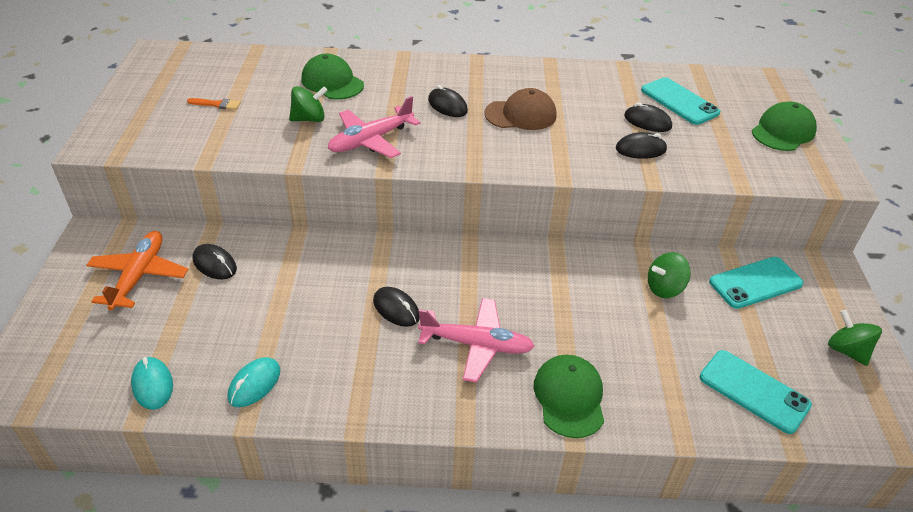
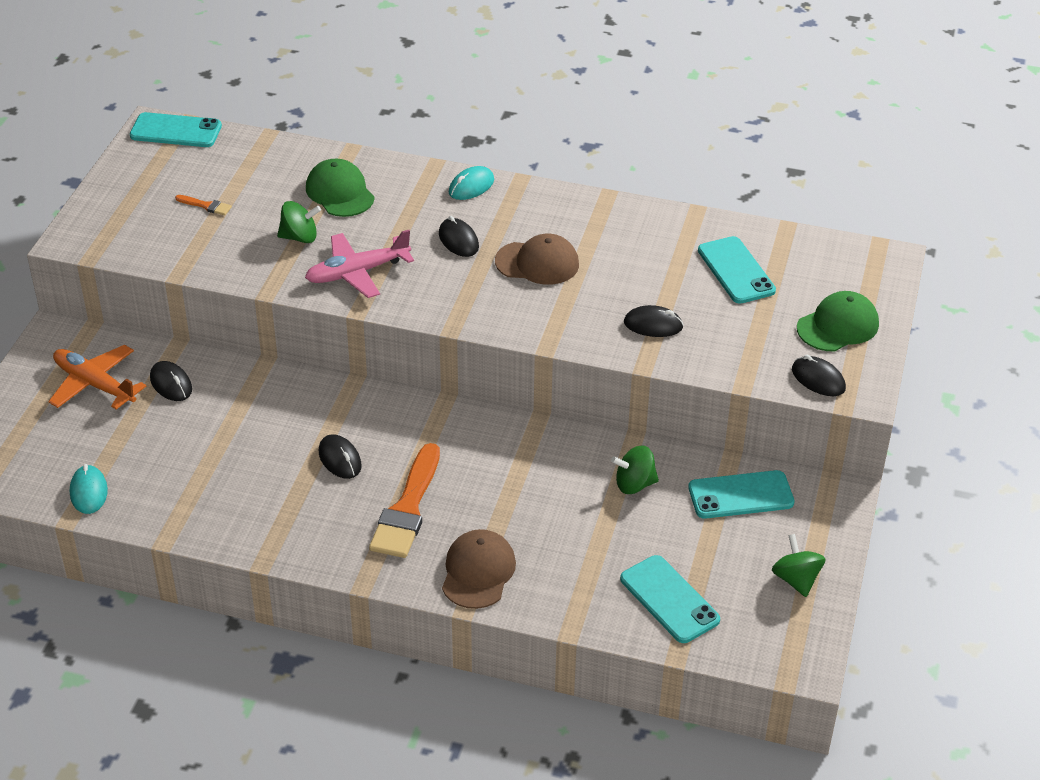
camera: 15 degrees right, 0 degrees up
orange plane [86,231,188,310] -> orange plane turned 75 degrees counterclockwise [48,345,146,409]
turquoise mouse [228,357,280,407] -> turquoise mouse moved to [449,166,494,200]
pink plane [418,298,535,383] -> orange brush [369,443,440,558]
green cap [534,355,604,438] -> brown cap [442,529,516,609]
black mouse [624,102,672,132] -> black mouse moved to [792,355,846,396]
none -> turquoise phone [130,112,222,147]

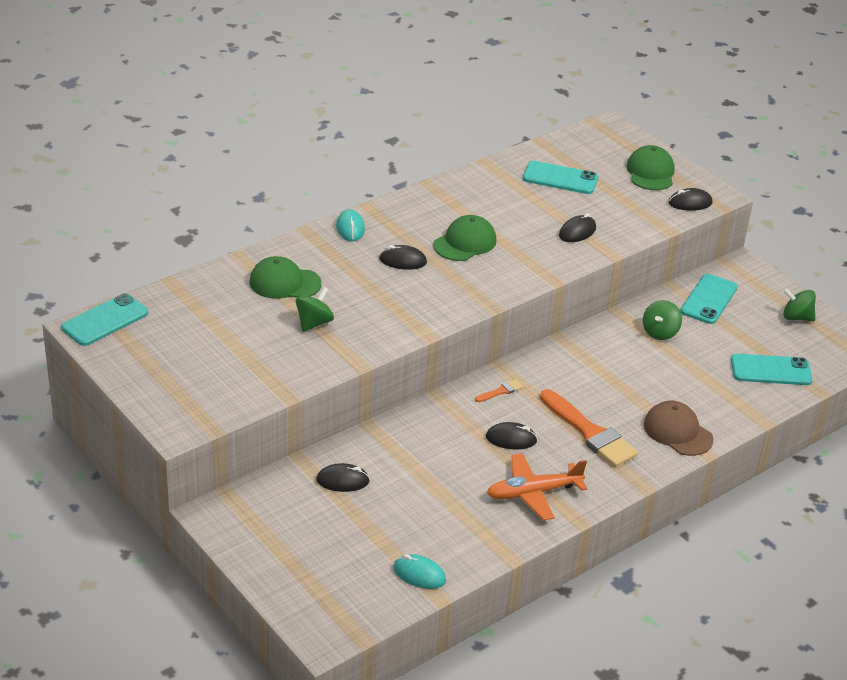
camera: 55 degrees left, 5 degrees down
orange plane [48,345,146,409] -> orange plane moved to [487,453,587,521]
orange brush [175,195,232,215] -> orange brush moved to [475,379,523,402]
pink plane [305,230,414,298] -> none
brown cap [495,234,579,285] -> green cap [433,215,496,261]

